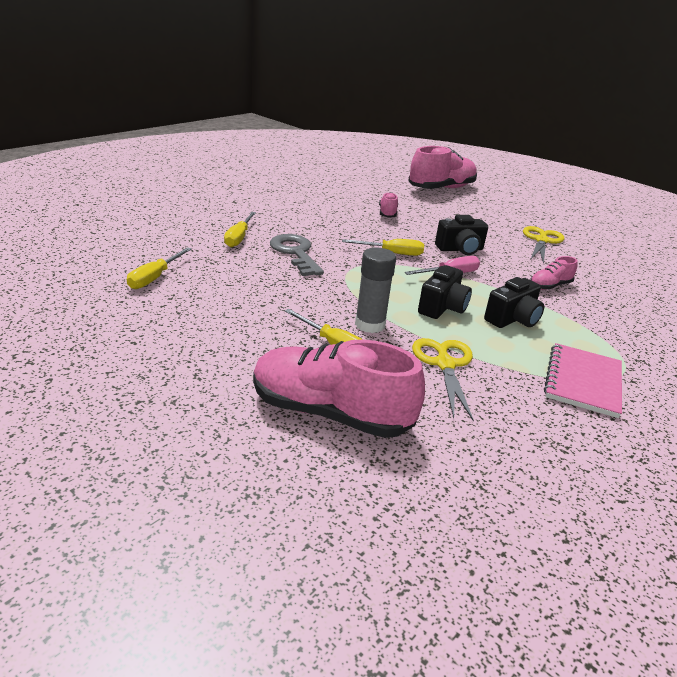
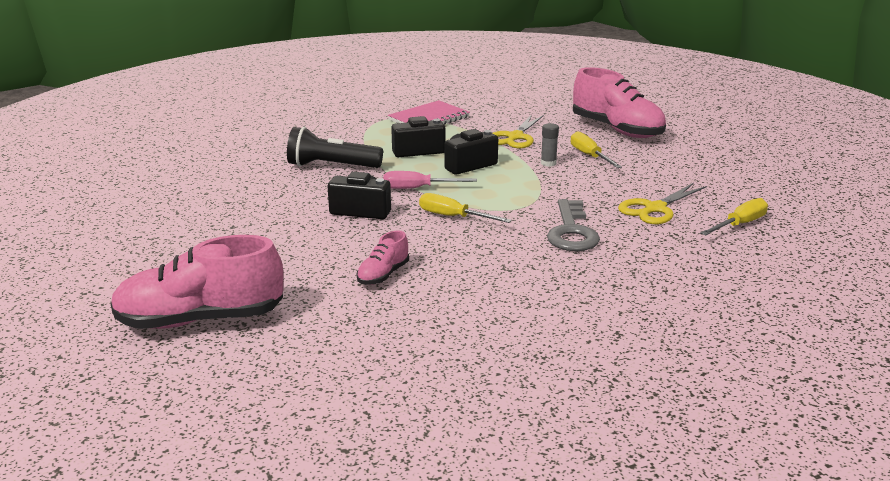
camera: 150 degrees left, 5 degrees down
yellow screwdriver [224,212,256,247] -> none
grey glue stick [355,248,396,333] -> grey glue stick [541,123,559,167], size x0.59
yellow scissors [523,226,565,264] -> yellow scissors moved to [618,183,707,224]
pink shoe [530,256,578,290] -> black flashlight [287,127,383,168]

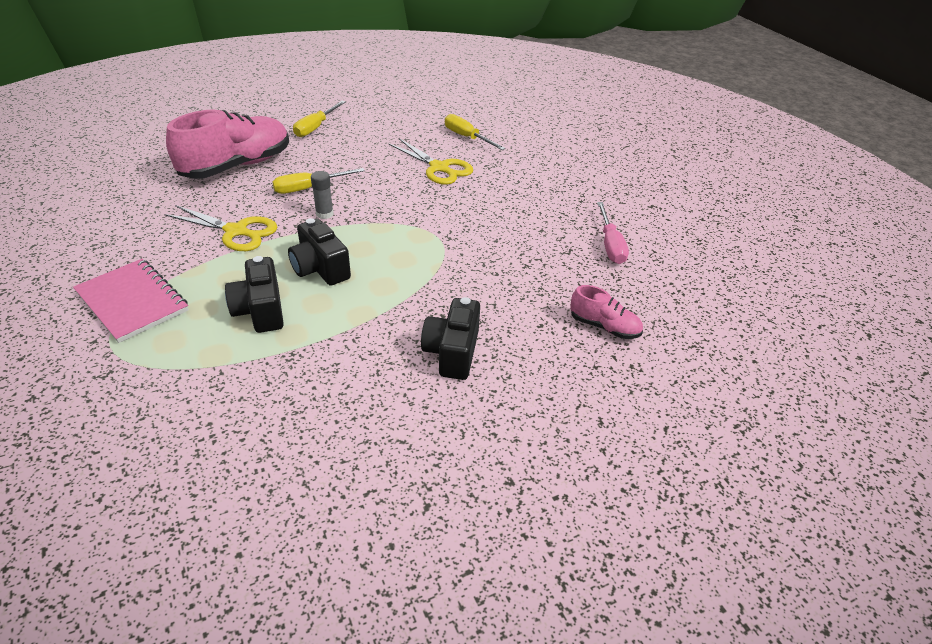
camera: 95 degrees left, 15 degrees up
pink shoe [110,235,284,329] -> none
black flashlight [287,127,383,168] -> none
pink screwdriver [383,171,477,189] -> pink screwdriver moved to [597,202,629,264]
yellow screwdriver [419,193,512,223] -> yellow screwdriver moved to [293,101,346,137]
grey key [547,199,600,251] -> none

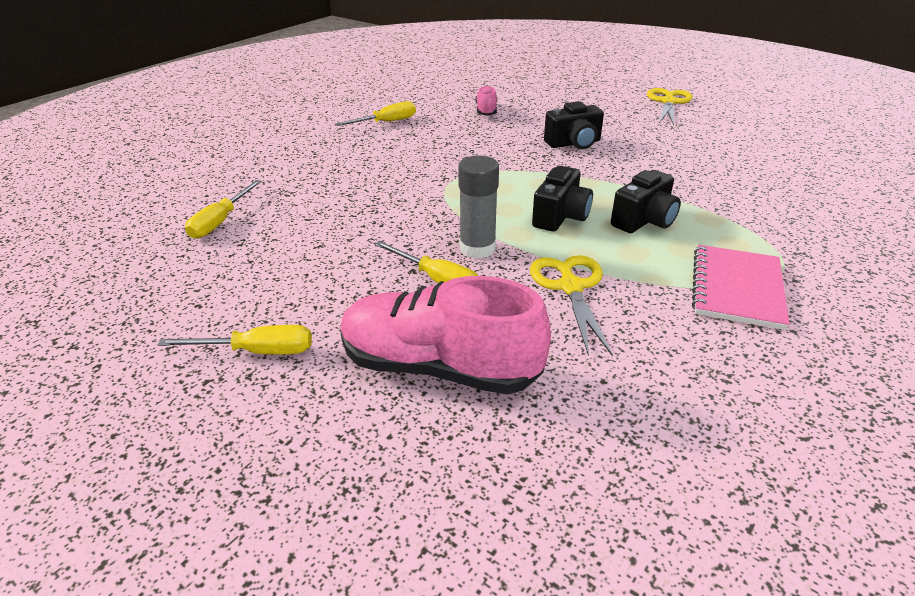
camera: 115 degrees left, 5 degrees down
grey glue stick [311,171,334,219] -> grey glue stick [458,156,499,258], size x1.69
yellow scissors [388,138,473,185] -> yellow scissors moved to [647,88,693,125]
pink screwdriver [597,202,629,264] -> yellow screwdriver [335,101,416,126]

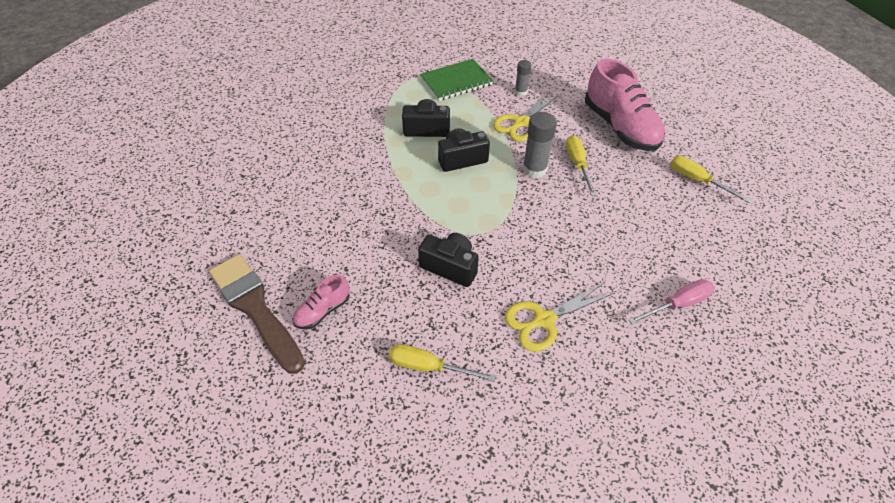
camera: 135 degrees left, 15 degrees up
yellow screwdriver [185,180,262,239] -> pink screwdriver [628,279,715,324]
black camera [544,101,604,149] -> black camera moved to [418,233,479,287]
yellow scissors [647,88,693,125] -> yellow scissors moved to [504,282,614,352]
pink notebook [692,245,790,330] -> green notebook [420,59,493,101]
none -> brown brush [209,254,305,374]
none -> grey glue stick [515,60,531,96]

